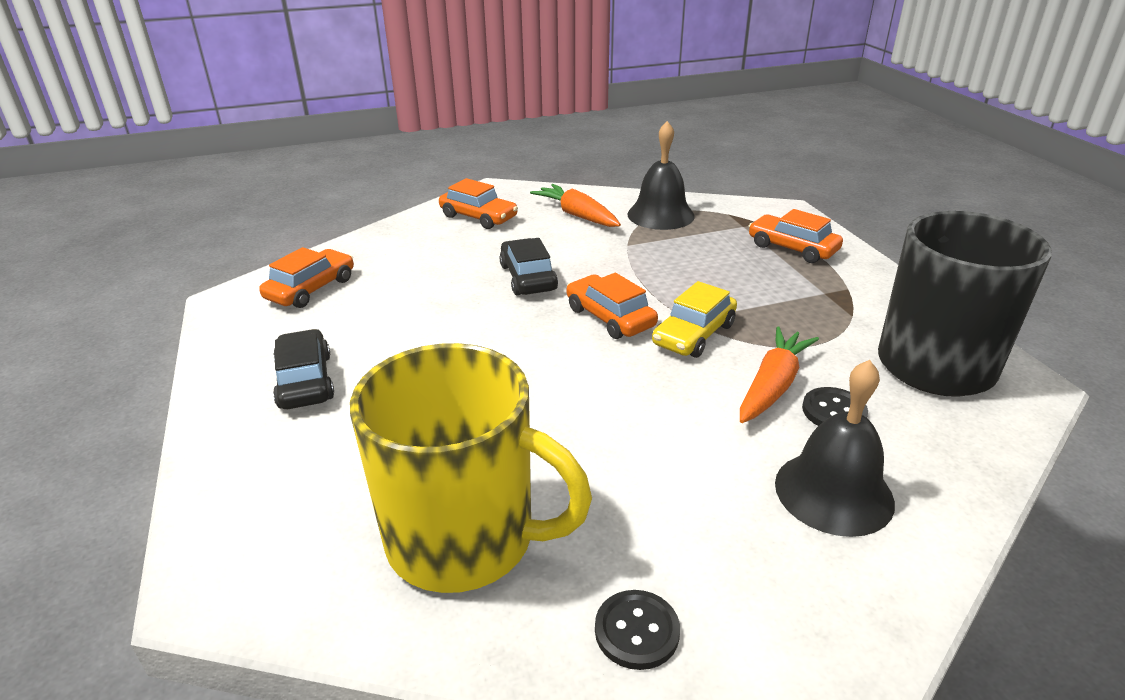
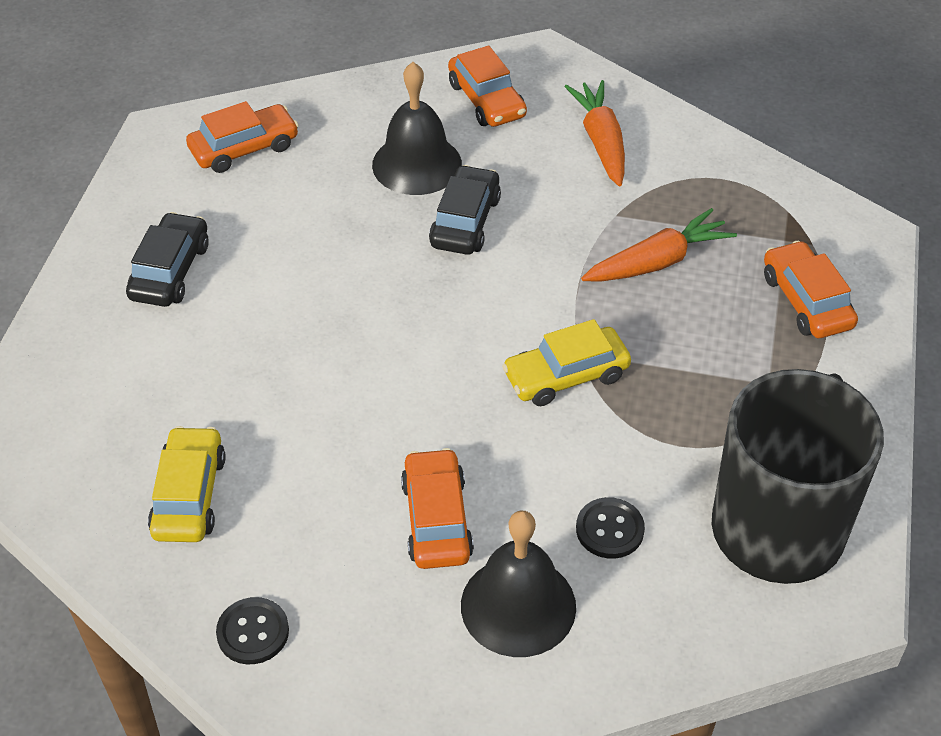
camera: 30 degrees right, 15 degrees up
yellow mug [350,343,592,593] -> yellow car [148,426,225,542]
orange car [567,273,658,339] -> orange car moved to [401,448,474,569]
black bell [627,121,695,230] -> black bell moved to [372,62,462,195]
orange carrot [740,326,819,423] -> orange carrot moved to [581,208,737,282]

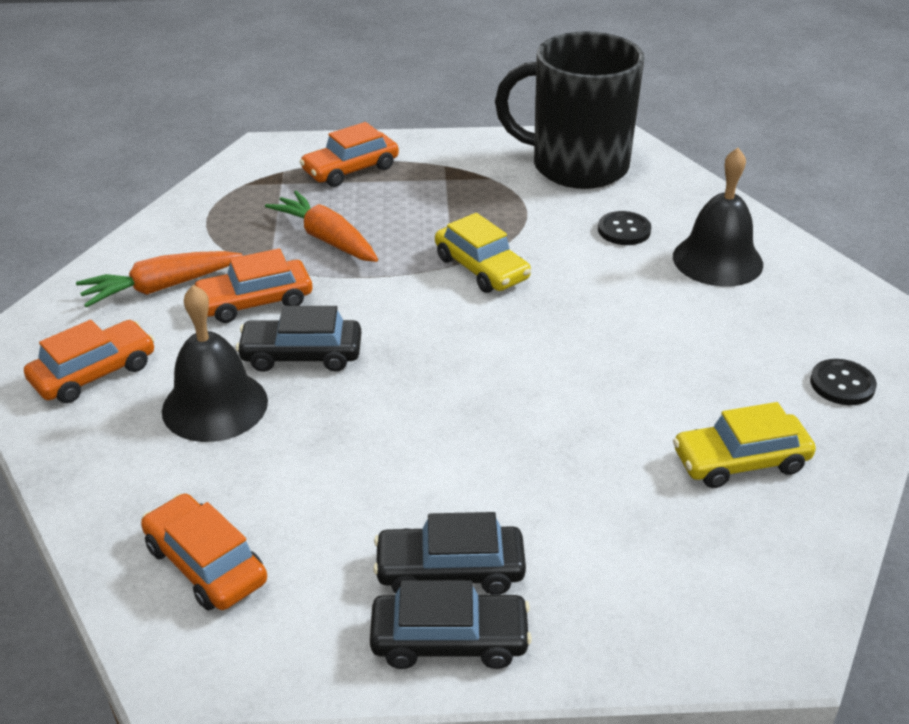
camera: 105 degrees left, 10 degrees down
orange car [401,448,474,569] -> orange car moved to [195,248,312,323]
none -> black car [370,580,532,669]

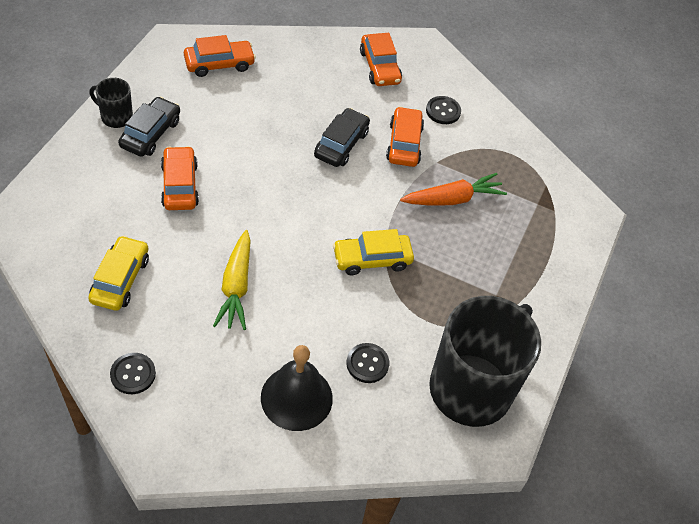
camera: 110 degrees right, 15 degrees up
orange carrot [76,251,243,307] -> black button [426,96,461,124]
black bell [162,285,268,442] -> none
orange car [299,122,399,187] -> orange car moved to [161,146,199,210]
black car [370,580,532,669] -> black mug [89,78,133,128]
none -> yellow carrot [213,230,251,330]

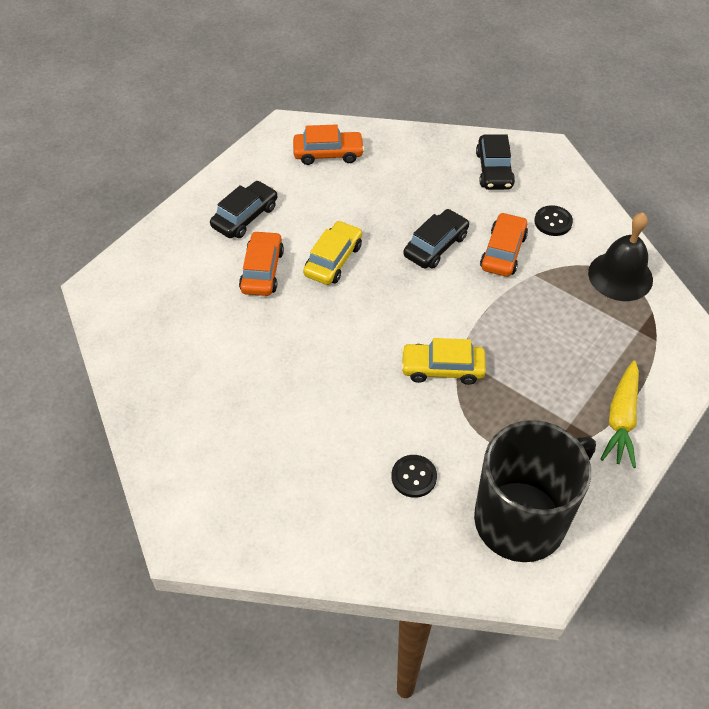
camera: 20 degrees right, 0 degrees up
yellow car [88,235,149,311] -> yellow car moved to [303,221,362,285]
black mug [89,78,133,128] -> none
black button [110,353,156,394] -> none
yellow carrot [213,230,251,330] -> yellow carrot moved to [601,360,639,468]
black bell [261,345,333,431] -> black bell moved to [588,213,653,301]
orange car [360,33,402,86] -> black car [476,134,515,190]
orange carrot [400,173,507,206] -> none

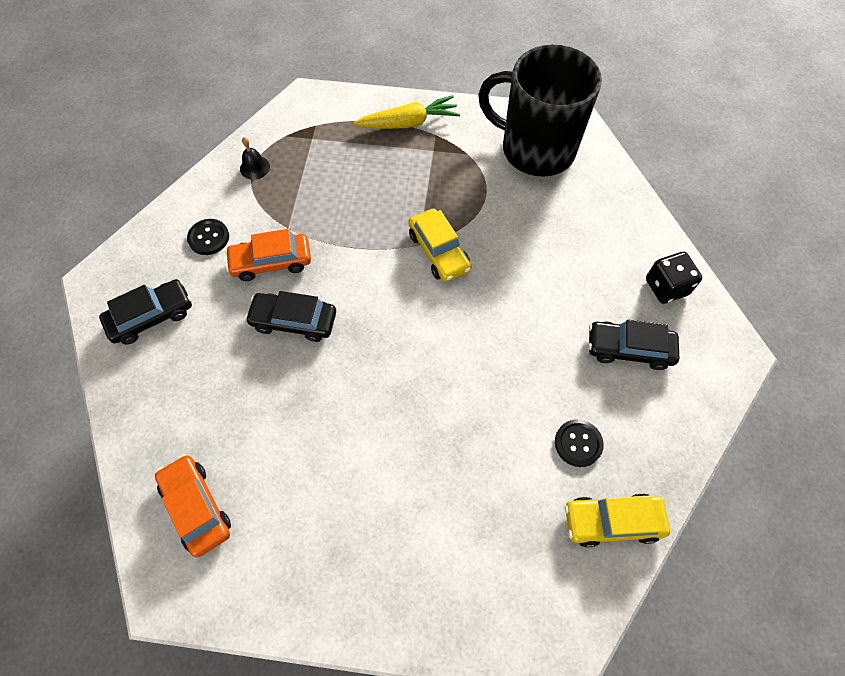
camera: 120 degrees left, 10 degrees up
black car [210,181,277,238] -> black car moved to [588,320,679,370]
orange car [239,231,284,296] -> none
yellow car [303,221,362,285] -> yellow car moved to [565,493,670,547]
black button [391,455,437,498] -> black button moved to [555,419,604,467]
black bell [588,213,653,301] -> black bell [240,137,270,180], size x0.48
none -> black dice [646,252,702,304]

